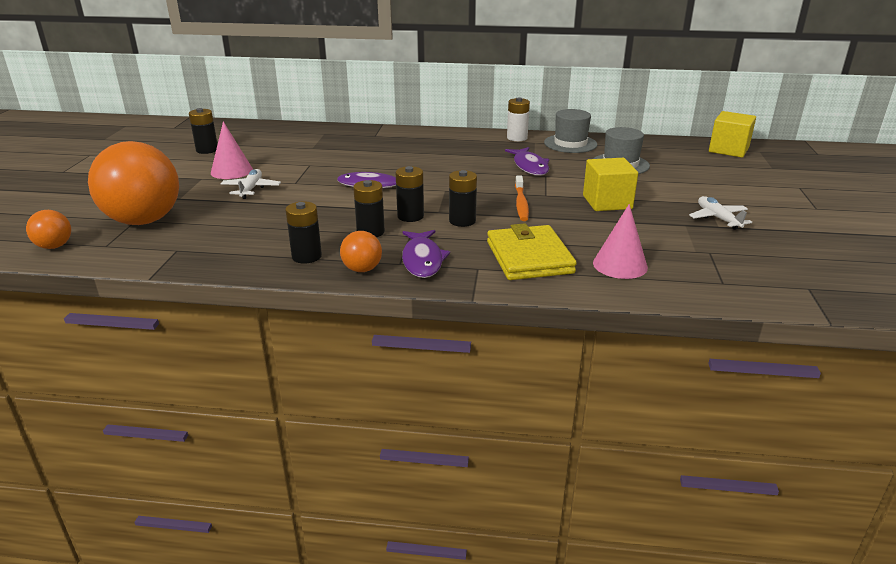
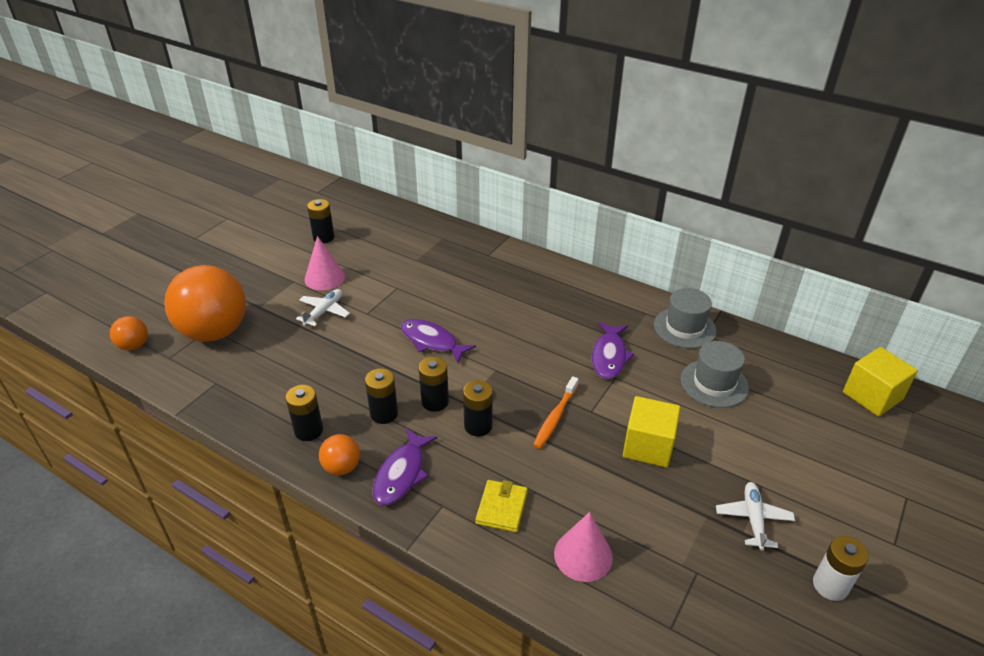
camera: 25 degrees right, 10 degrees up
yellow wallet [487,223,577,280] -> yellow wallet [476,480,528,532], size x0.59
white battery [507,97,530,141] -> white battery moved to [813,536,868,601]

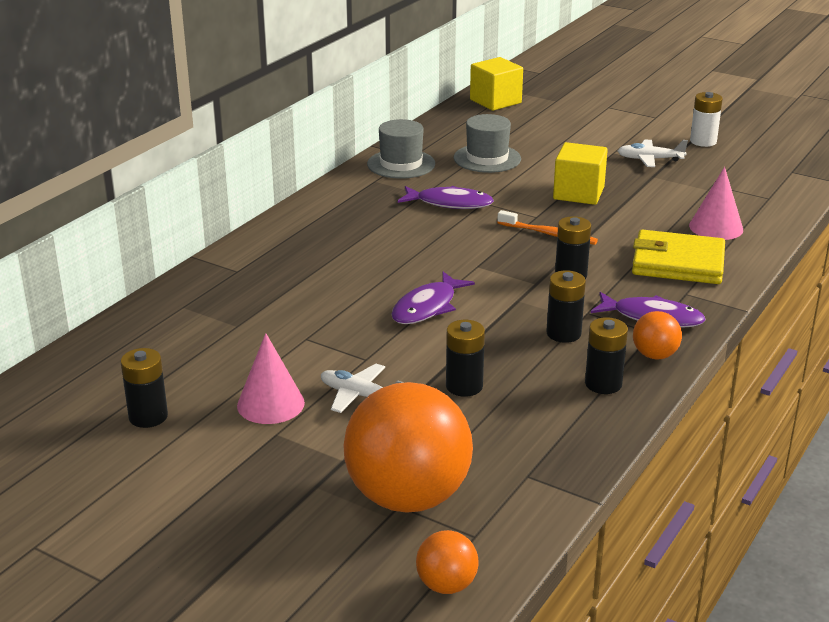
camera: 90 degrees left, 10 degrees down
black battery [419,357,449,412] -> black battery moved to [446,320,485,397]
yellow wallet [476,480,528,532] -> yellow wallet [632,230,725,284], size x1.70

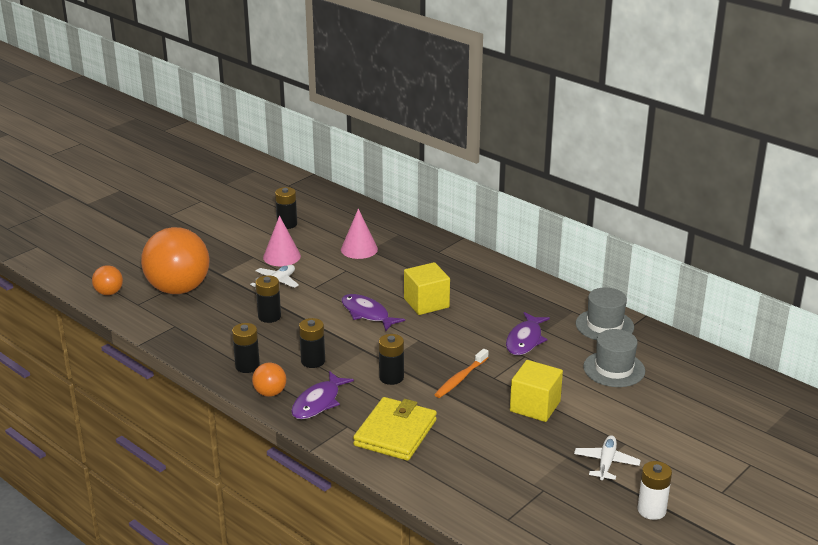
camera: 100 degrees right, 0 degrees up
yellow cube [470,57,523,111] -> yellow cube moved to [404,262,450,315]
pink cone [689,167,743,240] -> pink cone moved to [341,208,378,259]

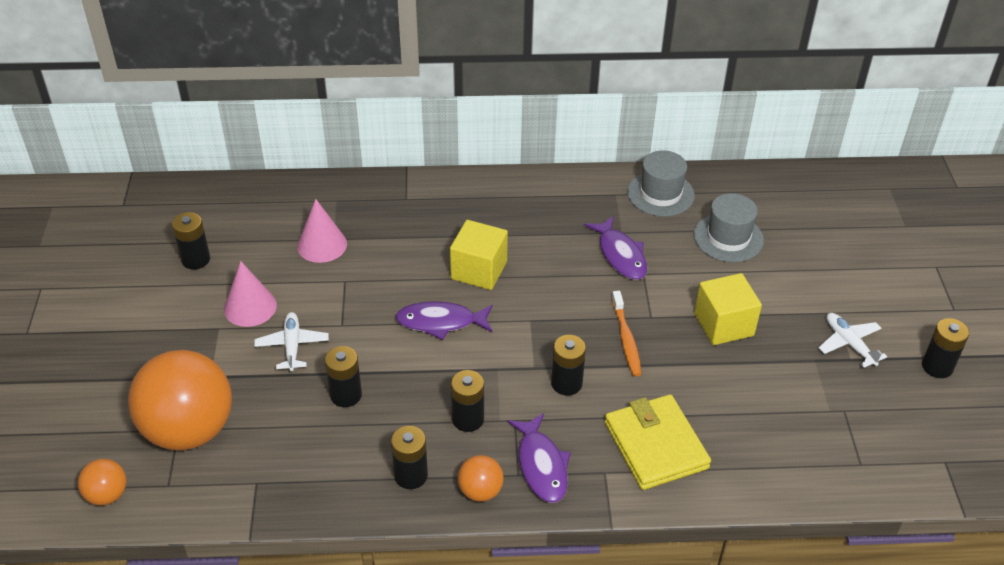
camera: 45 degrees left, 15 degrees up
white battery [638,461,672,520] -> black battery [922,318,969,378]

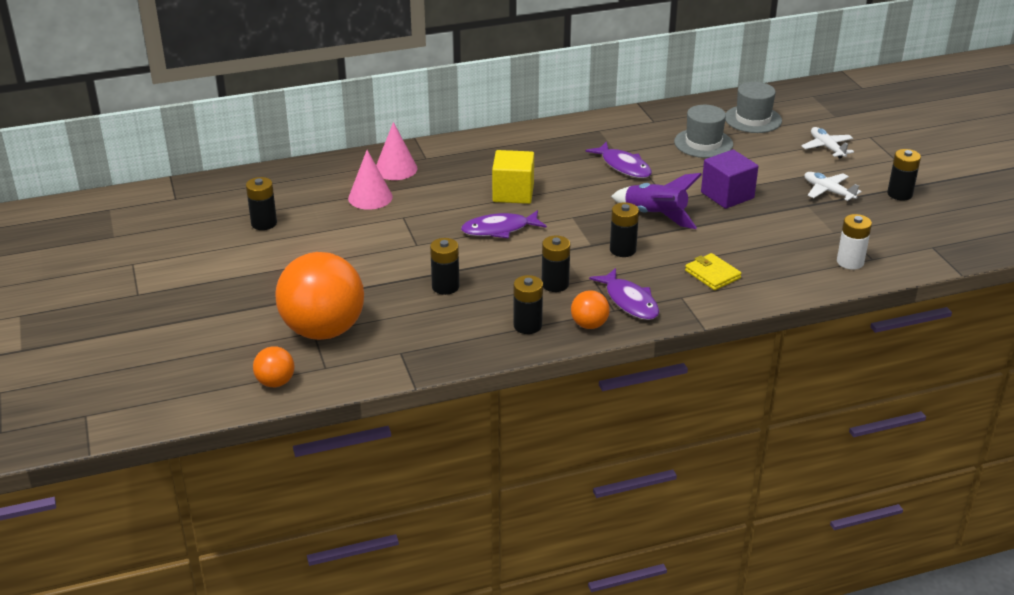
camera: 15 degrees left, 10 degrees down
pink cone [224,261,277,327] -> pink cone moved to [376,122,417,180]
white plane [254,312,329,372] -> white plane moved to [802,127,854,159]
yellow wallet [605,394,711,490] -> yellow wallet [685,253,742,290], size x0.59
orange toothbrush [611,291,642,376] -> purple rocket [611,173,702,229]
grey hat [627,150,695,217] -> grey hat moved to [725,82,782,133]
yellow cube [694,273,762,345] -> purple cube [701,150,758,209]
none -> white battery [837,214,872,270]

